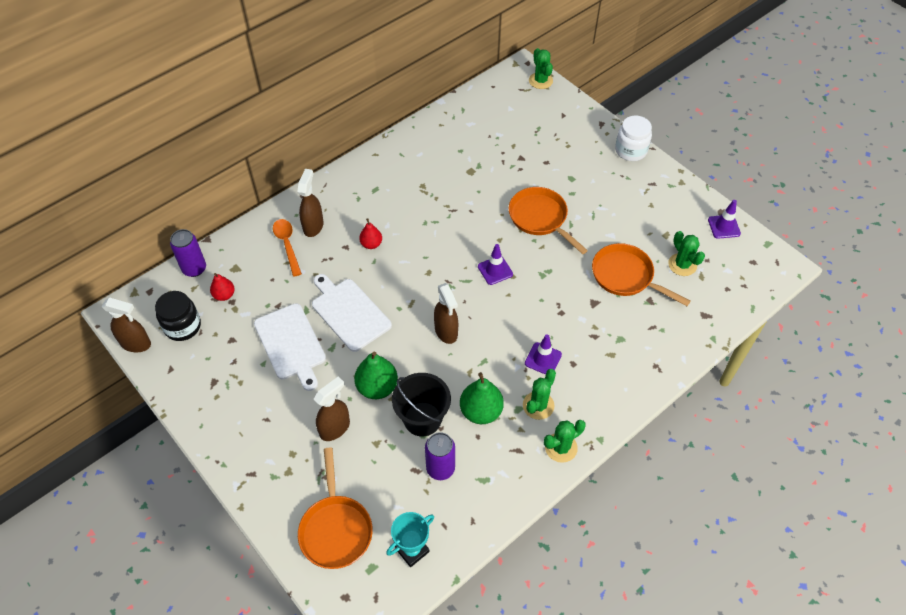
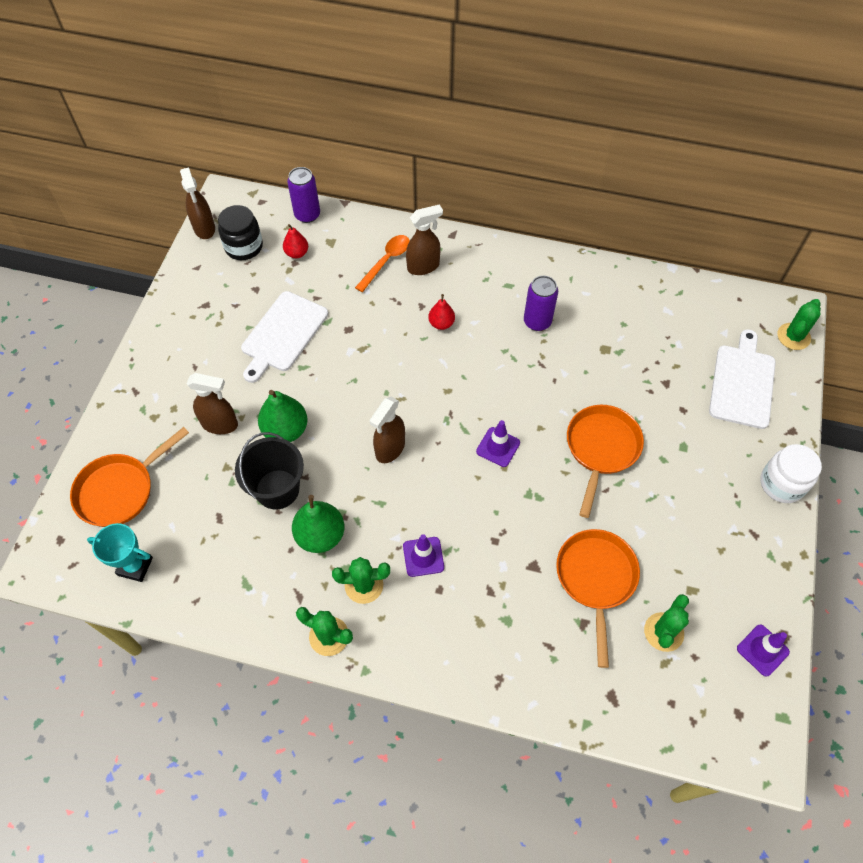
camera: 55 degrees right, 5 degrees up
white cutting board [312,274,392,352] -> white cutting board moved to [709,329,776,429]
purple can [425,432,455,480] -> purple can moved to [524,276,558,331]

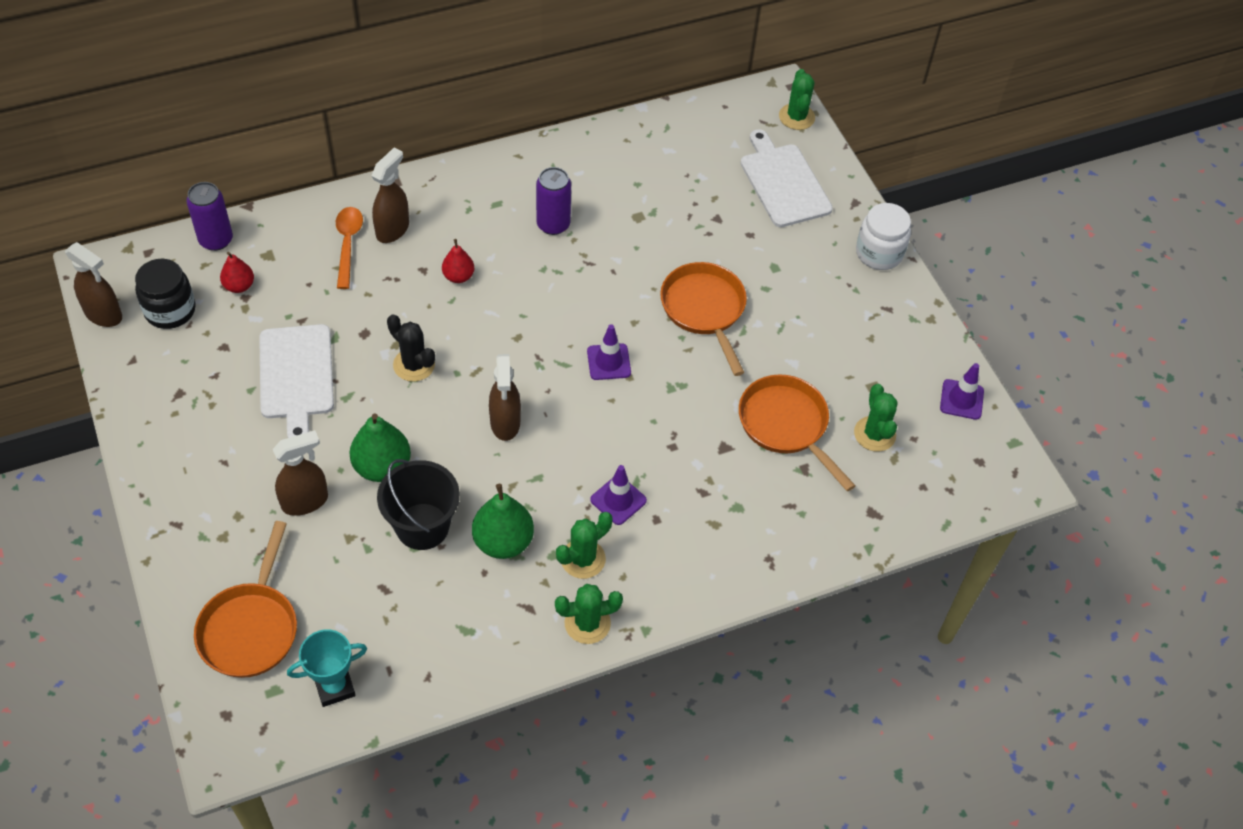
camera: 40 degrees left, 5 degrees down
none -> black cactus [387,314,435,382]

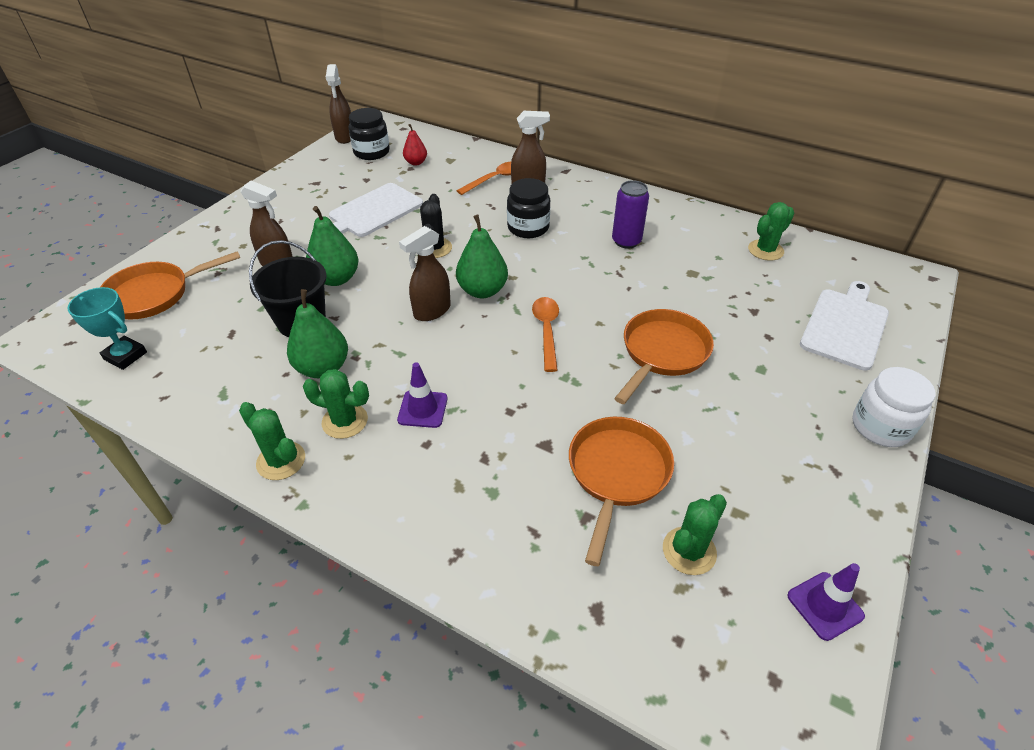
camera: 55 degrees right, 10 degrees down
purple can [186,182,233,251] -> none
red pear [442,239,474,283] -> black jar [507,178,550,238]
purple traffic cone [587,324,631,380] -> orange spoon [532,297,559,372]
green cactus [779,69,815,130] -> green cactus moved to [748,202,794,261]
none -> green pear [456,215,508,298]

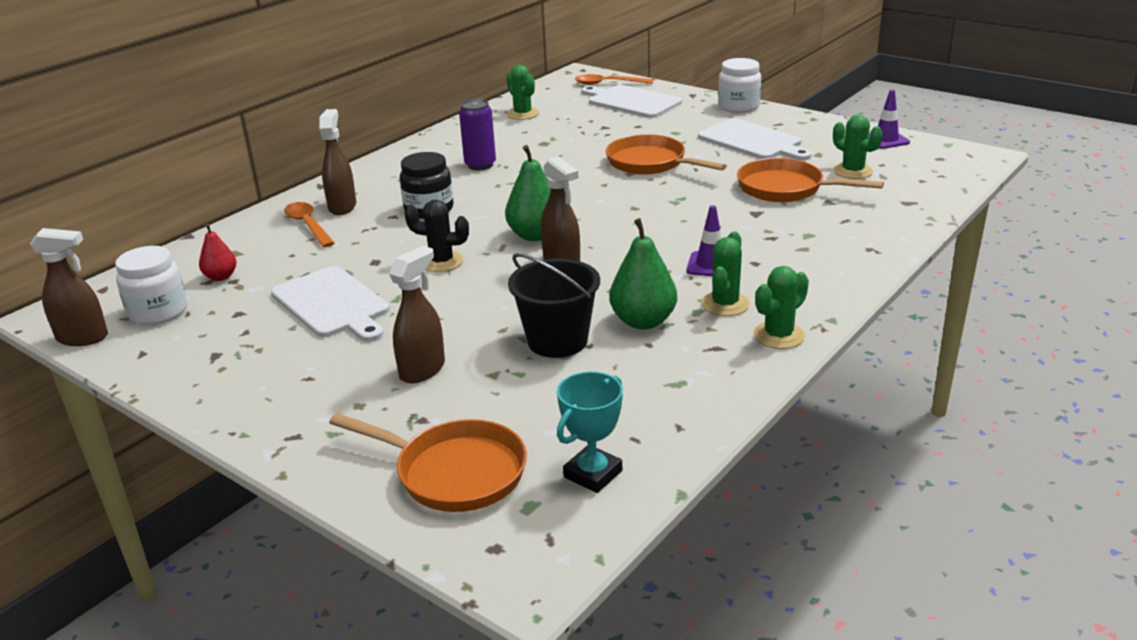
camera: 80 degrees left, 15 degrees down
orange pan [101,251,240,319] -> orange pan turned 45 degrees counterclockwise [329,413,527,512]
green pear [306,206,358,286] -> none
black jar [349,108,390,160] -> white jar [115,246,187,325]
orange spoon [532,297,559,372] -> orange spoon moved to [575,74,653,85]
none -> white cutting board [698,118,812,160]

